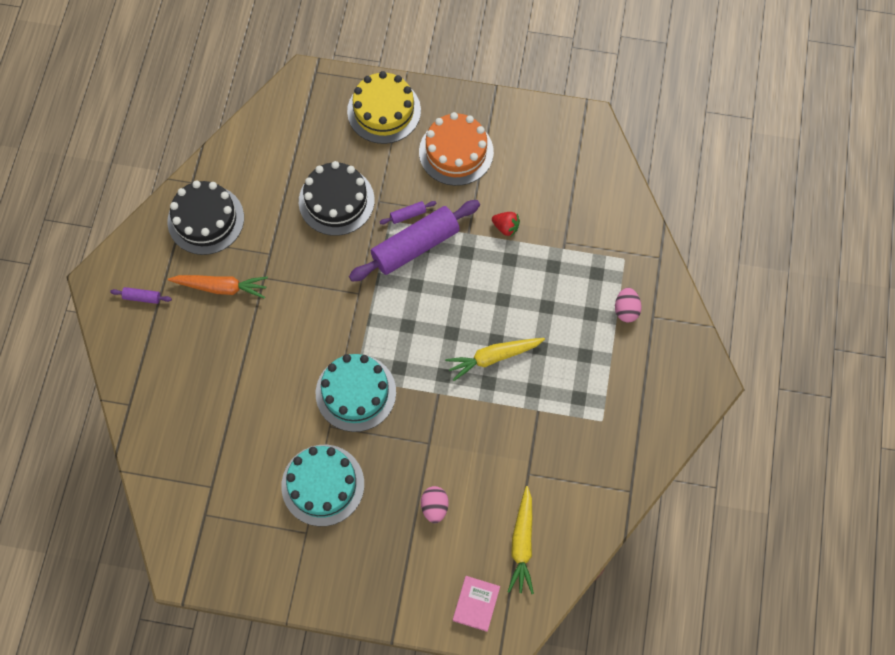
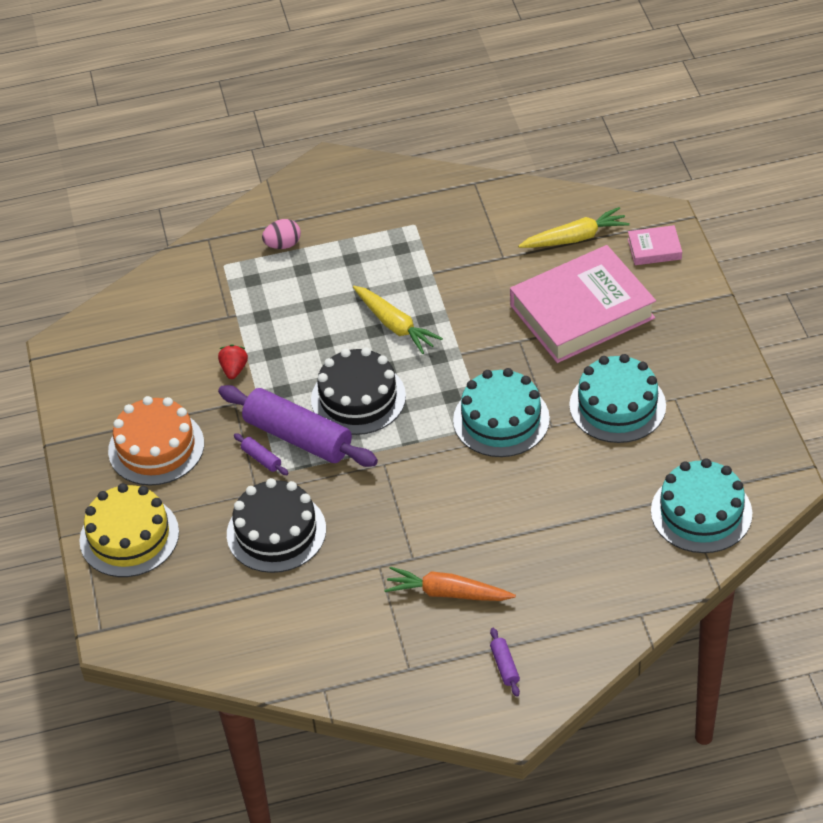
camera: 110 degrees left, 20 degrees down
black cake [167,181,244,255] -> black cake moved to [311,347,406,435]
orange carrot [168,275,268,299] -> orange carrot turned 60 degrees counterclockwise [384,567,516,601]
pink egg [421,486,449,523] -> pink book [510,245,656,363]
none -> turquoise cake [651,458,752,553]

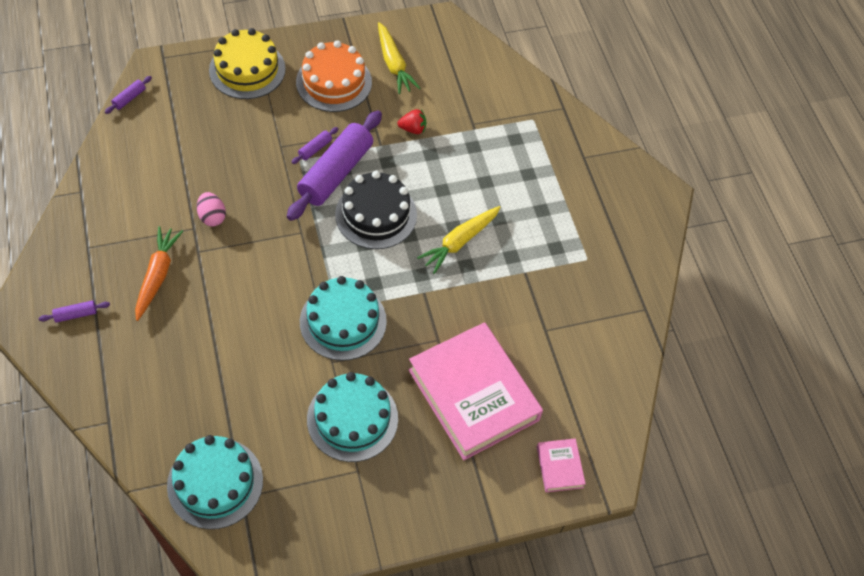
camera: 80 degrees right, 10 degrees up
black cake [227,478,326,573] -> none
pink egg [262,219,301,249] -> pink egg moved to [197,192,226,227]
yellow carrot [518,207,630,248] -> yellow carrot moved to [378,22,420,94]
none -> purple rolling pin [105,76,152,114]

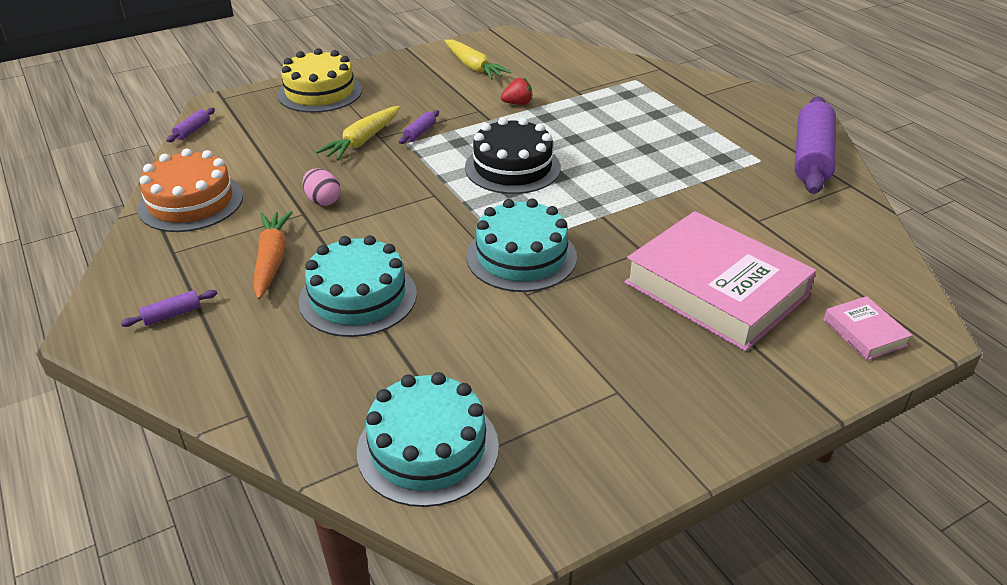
camera: 10 degrees left, 20 degrees down
purple rolling pin [287,110,382,221] -> purple rolling pin moved to [794,96,836,194]
orange cake [296,40,372,112] -> orange cake moved to [137,149,243,232]
turquoise cake [307,372,398,462] -> turquoise cake moved to [299,235,417,337]
yellow carrot [417,206,501,274] -> yellow carrot moved to [316,106,400,161]

